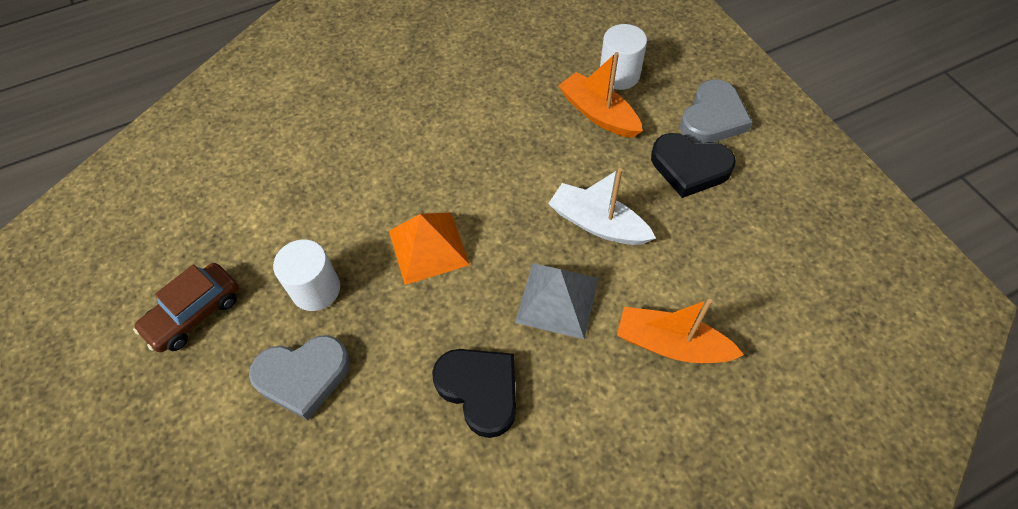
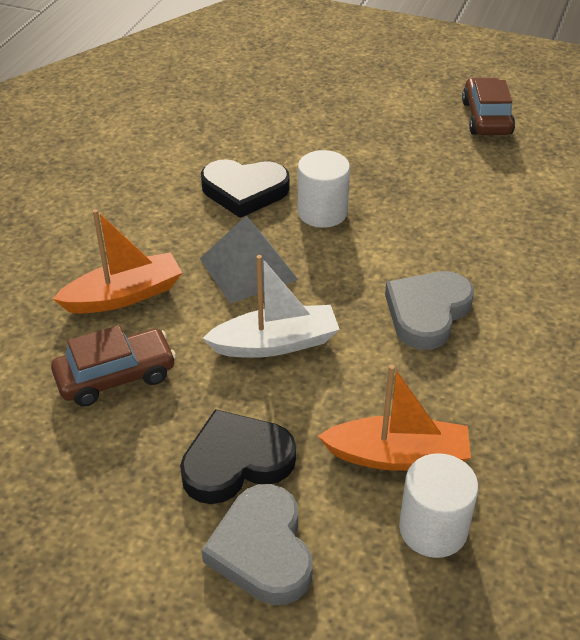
camera: 135 degrees right, 15 degrees down
grey heart [249,335,351,420] -> grey heart moved to [385,271,474,350]
white cylinder [273,240,340,311] -> white cylinder moved to [298,150,350,228]
orange pyramid [389,212,470,285] -> none
none -> brown car [51,325,176,407]

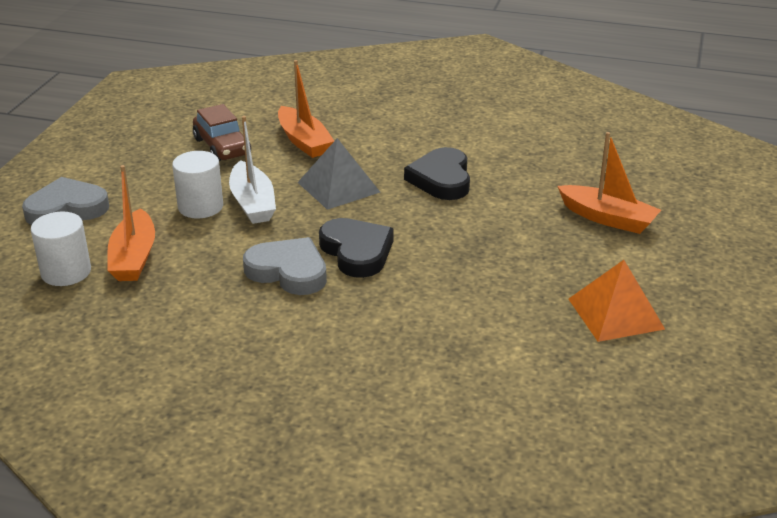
camera: 85 degrees right, 10 degrees down
black heart [180,409,296,504] -> black heart moved to [319,218,394,278]
white cylinder [298,150,350,228] -> white cylinder moved to [172,151,223,219]
brown car [462,78,515,135] -> orange pyramid [569,260,665,342]
none -> orange boat [557,132,661,234]

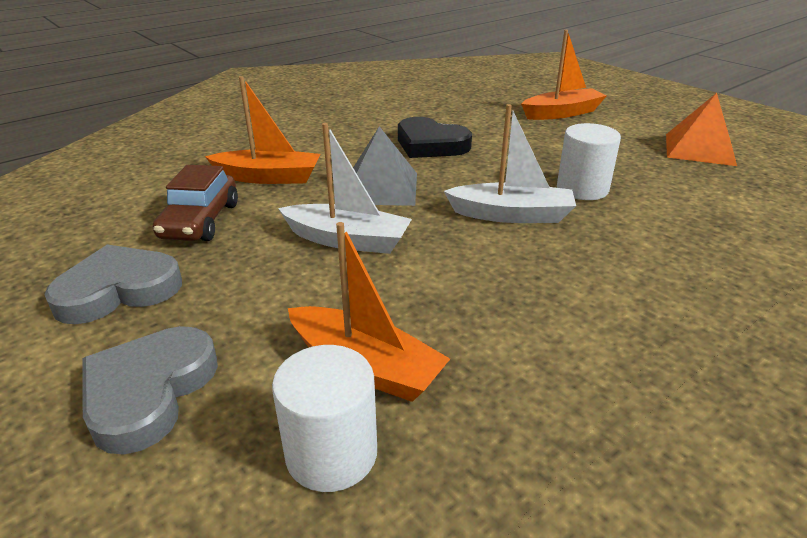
camera: 55 degrees left, 0 degrees up
white cylinder [172,151,223,219] -> white cylinder moved to [557,123,621,200]
brown car [193,104,251,161] -> brown car turned 90 degrees clockwise [153,165,238,241]
grey heart [243,237,327,295] -> grey heart moved to [44,244,182,324]
black heart [319,218,394,278] -> white boat [444,104,576,223]

